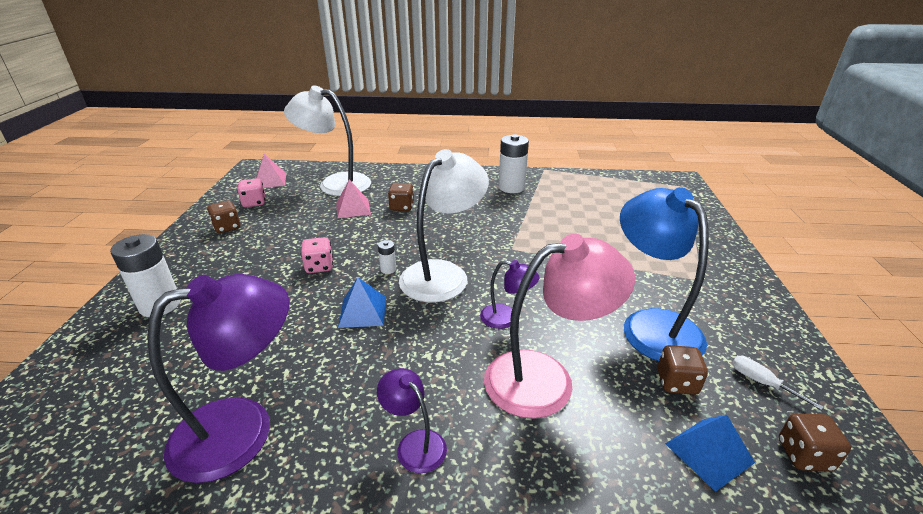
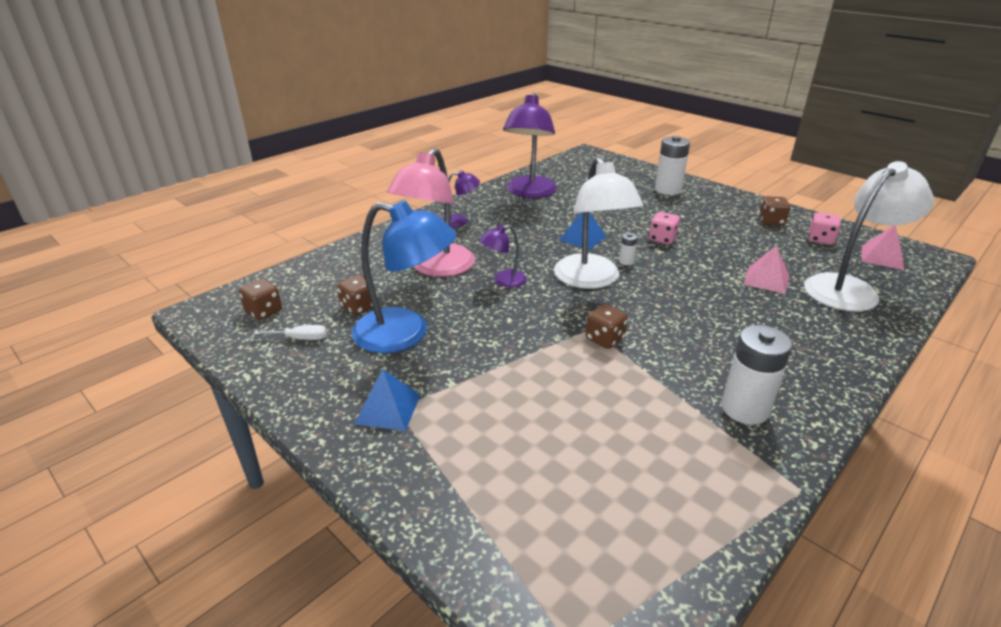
camera: 130 degrees right, 0 degrees up
brown dice [388,183,414,211] -> brown dice moved to [586,304,628,349]
blue pyramid [665,415,755,492] -> blue pyramid moved to [354,369,420,431]

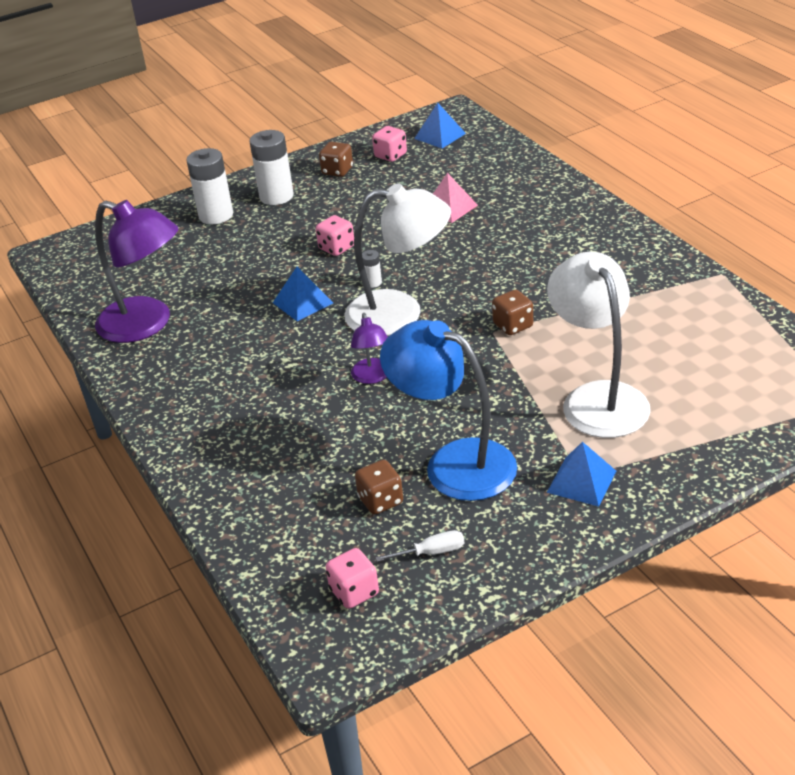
camera: 70 degrees left, 5 degrees up
brown dice [239,279,282,320] -> pink dice [326,548,379,609]
white screwdriver [254,325,327,340] -> white screwdriver turned 60 degrees clockwise [375,530,464,562]
blue lamp [351,200,457,353] -> blue lamp turned 90 degrees counterclockwise [380,320,517,501]
pink lamp [387,148,475,277] -> none
purple lamp [441,170,480,228] -> none
white battery [722,325,793,425] -> white battery moved to [249,130,294,205]
white lamp [804,161,934,312] -> white lamp moved to [547,251,651,438]
pink pyramid [862,225,904,270] -> blue pyramid [414,103,466,148]

